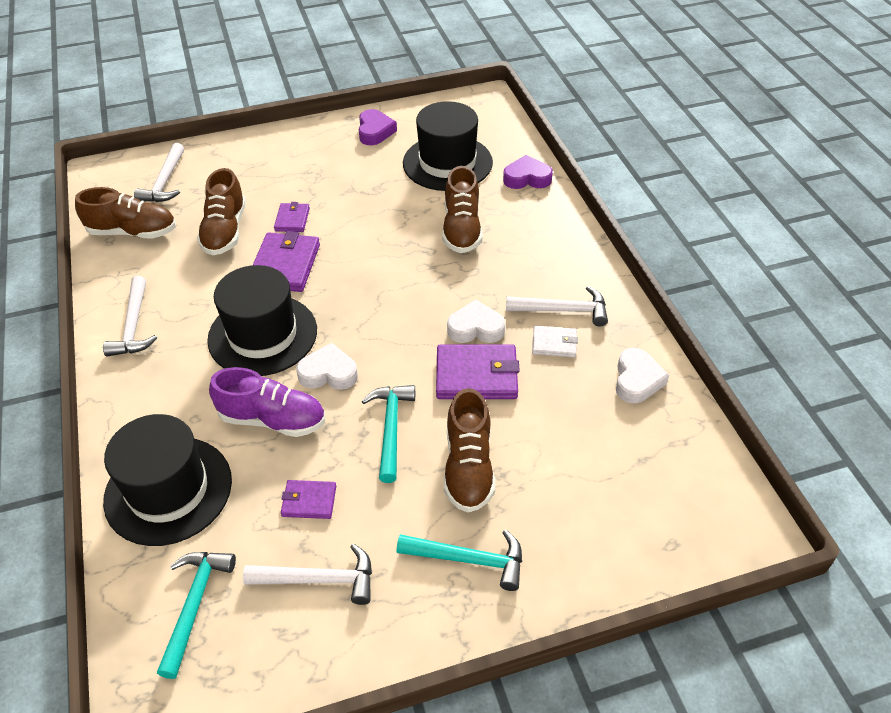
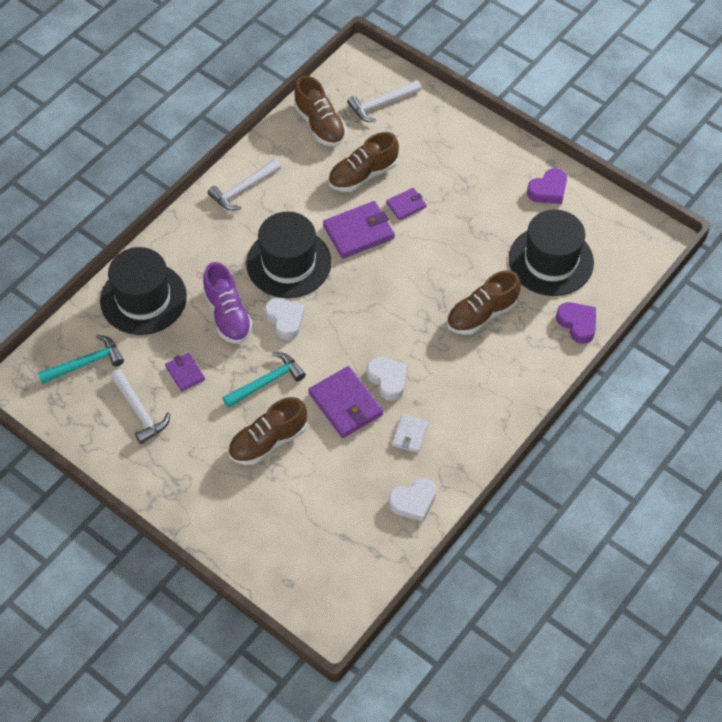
camera: 55 degrees right, 10 degrees up
turquoise hammer [397,530,522,591] -> none
white hammer [506,286,608,327] -> none
white wallet [532,325,578,357] -> white wallet turned 45 degrees clockwise [392,414,428,453]

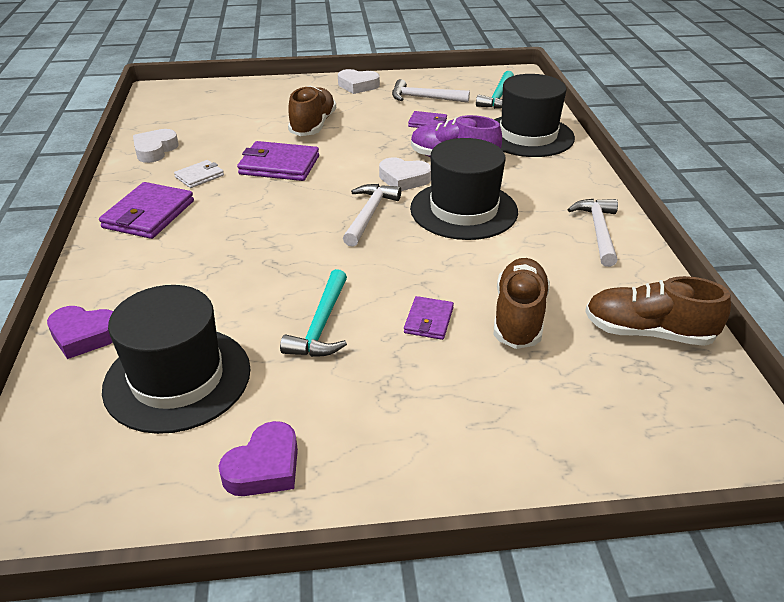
camera: 135 degrees right, 20 degrees down
turquoise hammer [223,352,306,408] -> turquoise hammer moved to [280,269,347,357]
purple wallet [323,201,395,259] -> purple wallet moved to [99,182,194,239]
white hammer [347,80,422,122] -> white hammer moved to [343,184,401,247]
white heart [367,357,407,401] -> white heart moved to [338,69,380,94]
white wallet [392,414,428,453] -> white wallet turned 75 degrees clockwise [174,160,224,188]
brown shoe [447,270,521,335] -> none
purple heart [527,168,567,204] -> purple heart turned 150 degrees counterclockwise [219,421,298,496]

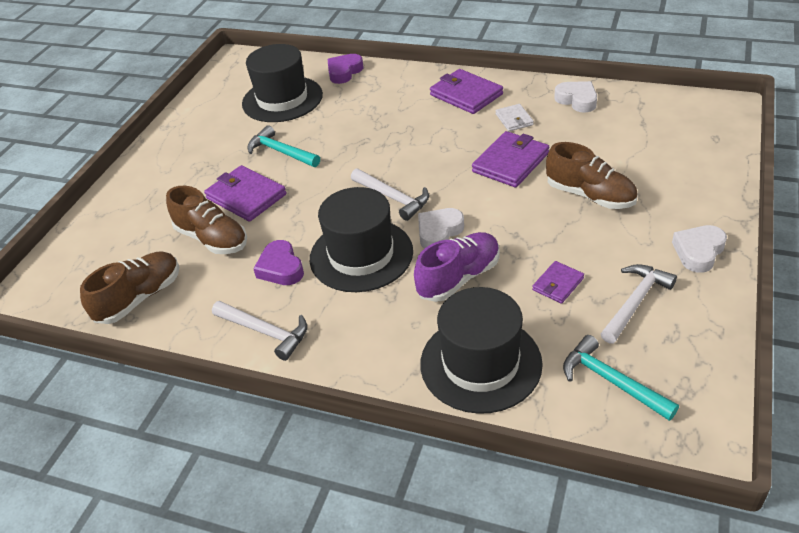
camera: 120 degrees right, 5 degrees up
purple heart [219,421,298,496] -> purple heart moved to [253,240,304,285]
purple wallet [404,296,454,340] -> purple wallet [204,165,287,222], size x1.79

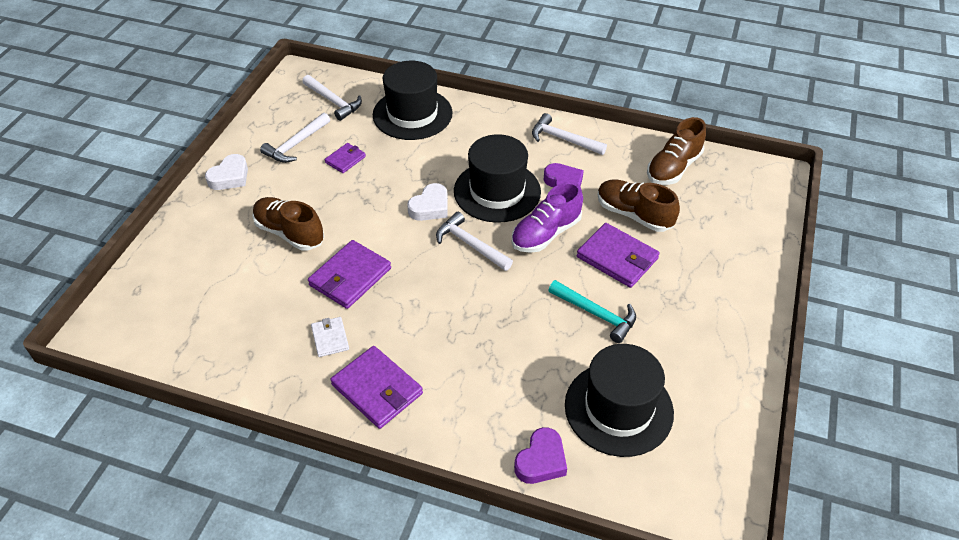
camera: 175 degrees right, 5 degrees up
purple shoe [414,232,499,302] -> purple shoe moved to [512,182,583,253]
white heart [554,81,597,113] -> none
turquoise hammer [563,335,679,421] -> white hammer [302,75,362,121]

